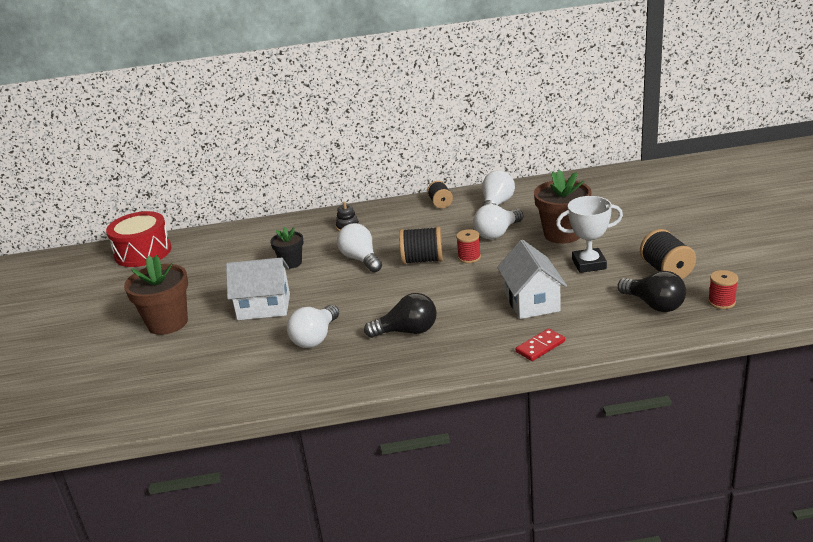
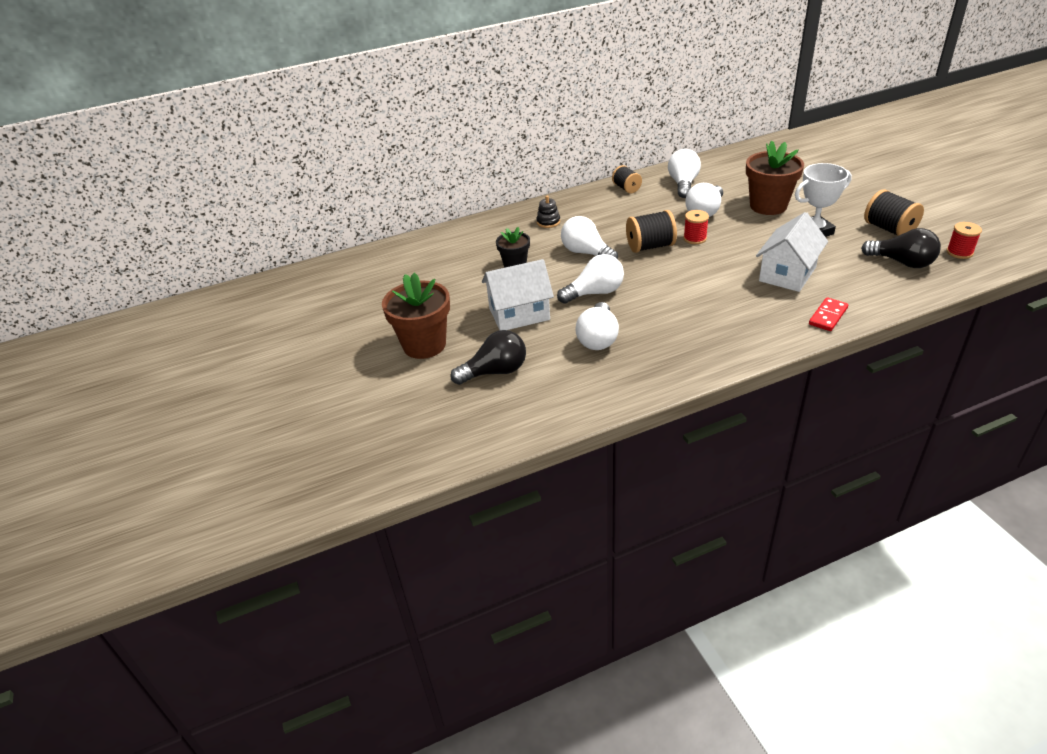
camera: 15 degrees left, 10 degrees up
red drum [106,211,171,267] -> none
black light bulb [364,293,437,338] -> black light bulb moved to [450,330,526,385]
white house [497,240,567,319] -> white house turned 60 degrees clockwise [756,212,828,292]
none -> white light bulb [557,254,624,304]

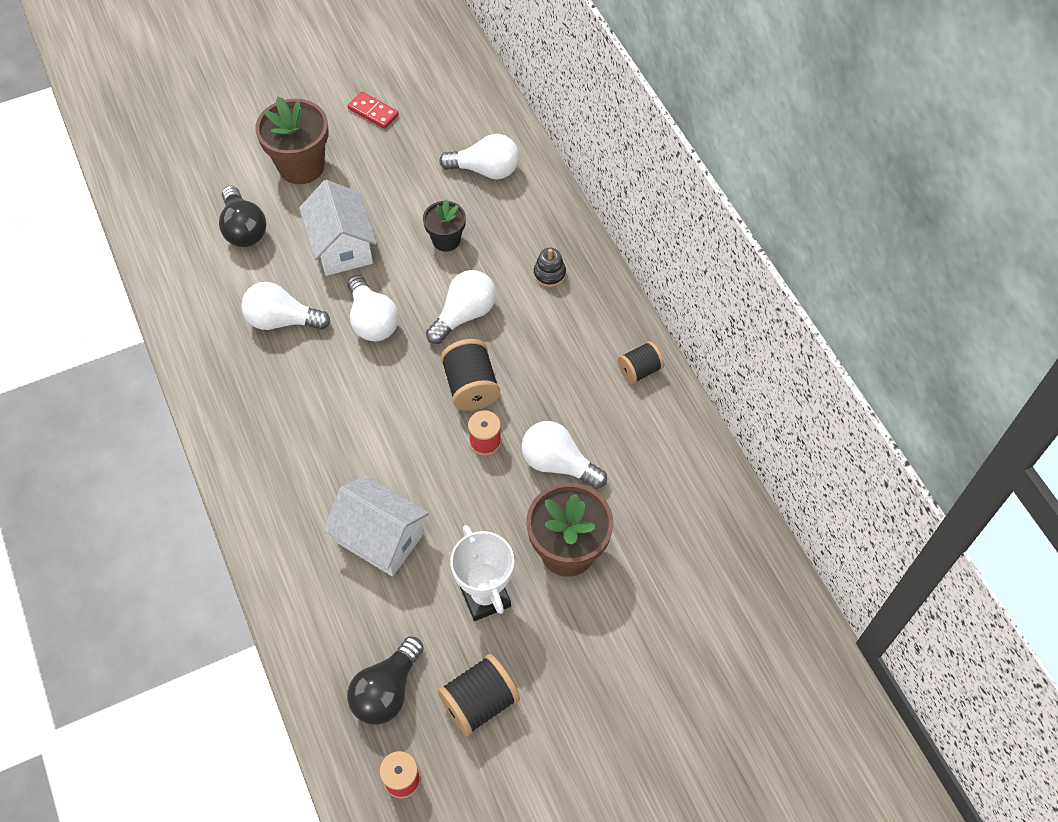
camera: 85 degrees right, 20 degrees up
white light bulb [668,149,701,198] -> white light bulb moved to [439,134,519,179]
red domino [809,297,848,331] -> red domino moved to [348,92,399,129]

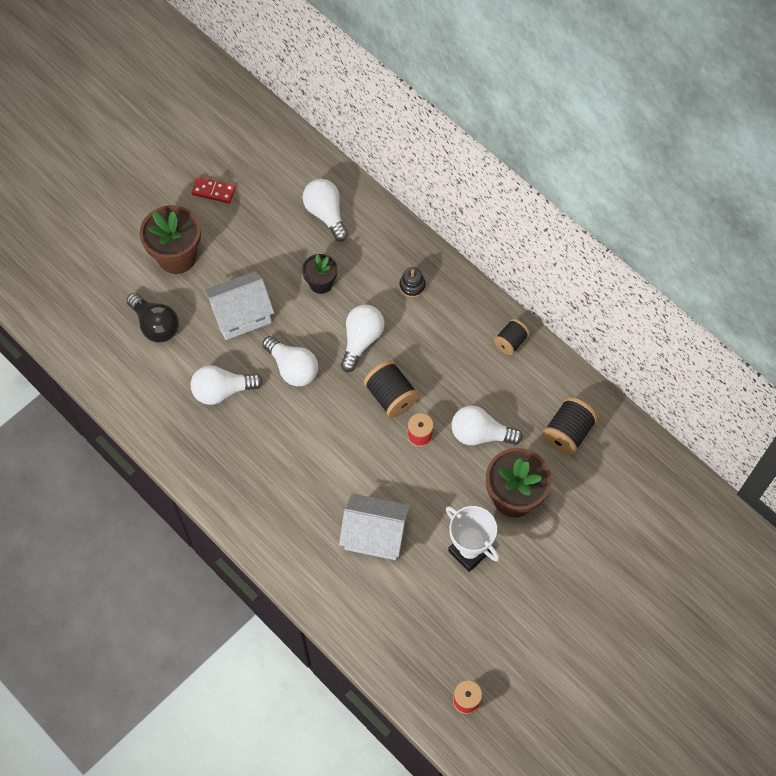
camera: 20 degrees left, 5 degrees up
white house [299,180,377,276] -> white house turned 75 degrees counterclockwise [203,271,274,340]
black light bulb [347,636,424,725] -> none
black spool [437,654,520,736] -> black spool moved to [542,397,598,455]
white light bulb [439,134,519,179] -> white light bulb turned 105 degrees counterclockwise [303,179,348,242]

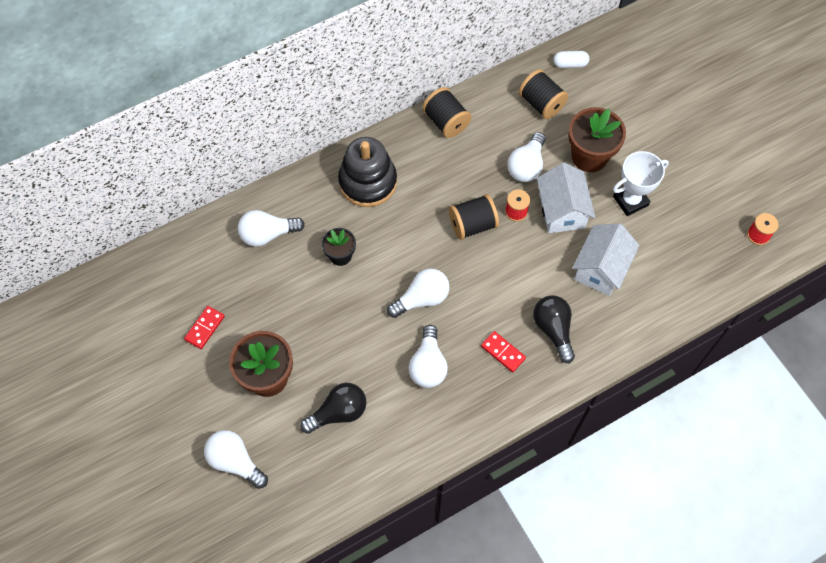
camera: 75 degrees left, 0 degrees up
white house [203,271,274,340] -> white house moved to [537,163,595,233]
white light bulb [341,305,384,372] -> white light bulb moved to [204,430,268,489]
black stacking toy [399,267,426,298] -> black stacking toy [338,137,397,207], size x2.37
black spool [494,319,530,355] -> black spool [422,87,471,138], size x1.53
none -> red domino [481,331,526,372]
none -> black light bulb [533,295,575,363]
none -> white capsule [553,51,589,68]

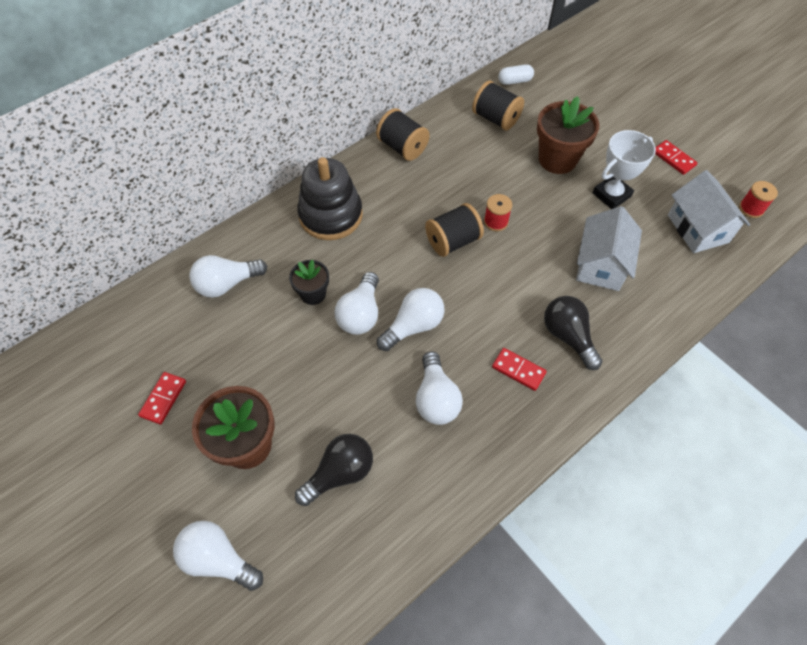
camera: 10 degrees left, 5 degrees down
white light bulb [507,132,546,182] -> white light bulb moved to [335,272,379,335]
white house [537,163,595,233] -> white house moved to [668,170,750,253]
none -> red domino [655,140,697,175]

